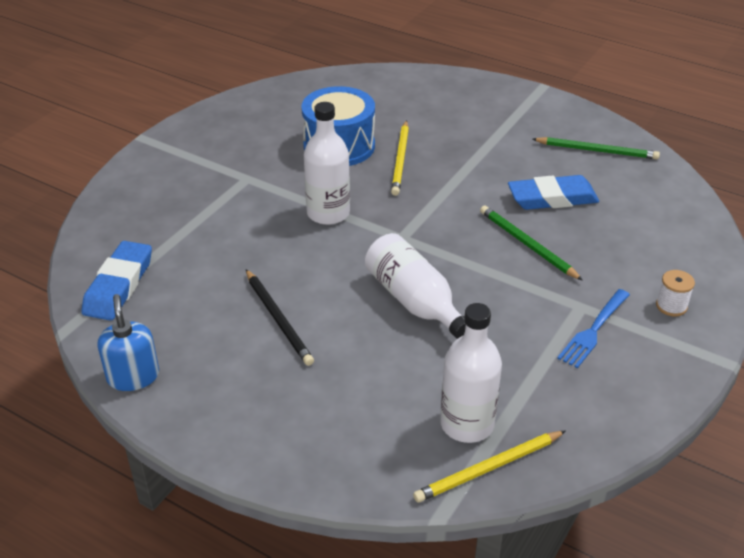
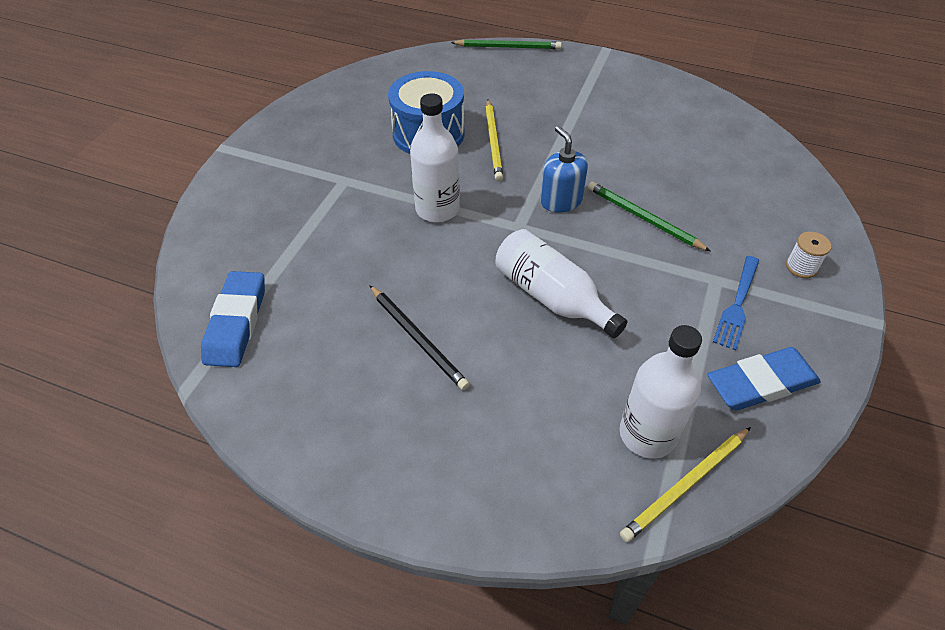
camera: 10 degrees left, 10 degrees up
blue soap dispenser [97,294,159,391] -> blue soap dispenser moved to [540,126,588,213]
blue eraser [508,175,599,210] -> blue eraser moved to [707,347,821,410]
green pencil [532,137,660,159] -> green pencil moved to [451,39,562,49]

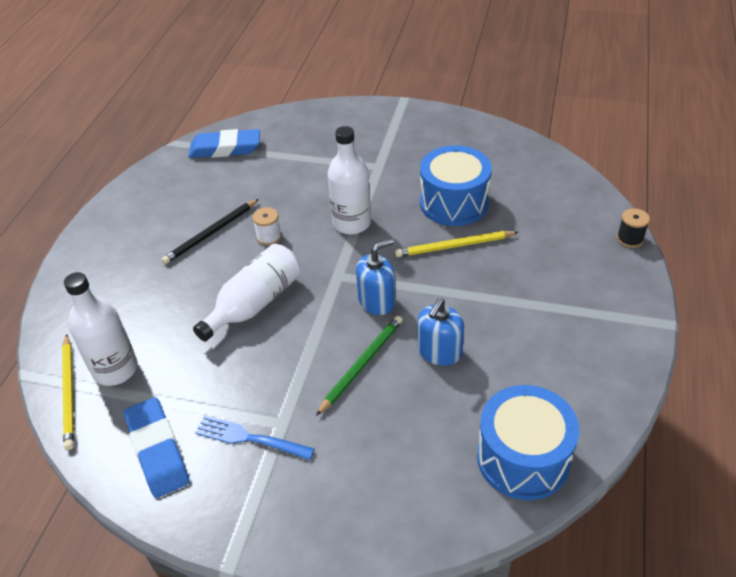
camera: 85 degrees right, 5 degrees down
green pencil [451,39,562,49] -> black spool [617,208,650,248]
yellow pencil [620,427,751,542] -> yellow pencil turned 150 degrees counterclockwise [62,334,74,450]
white spool [786,232,831,278] -> white spool moved to [252,207,282,246]
none -> blue soap dispenser [418,298,464,366]
none -> blue drum [477,385,579,500]

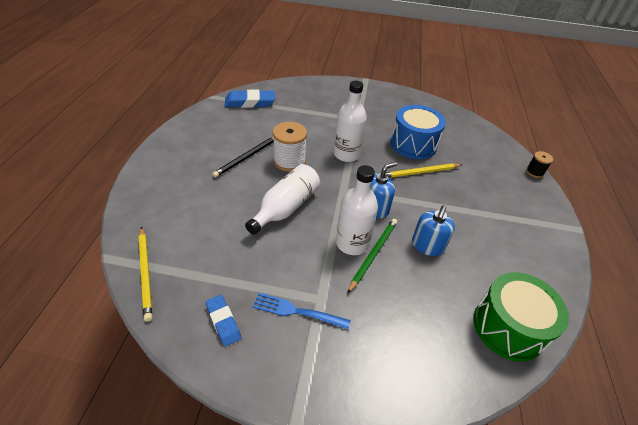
camera: 10 degrees left, 0 degrees up
white bottle [64,272,138,386] -> white bottle moved to [336,165,378,255]
blue eraser [124,397,190,498] -> blue eraser [205,295,241,347], size x0.61
white spool [252,207,282,246] -> white spool [273,122,307,172], size x1.79
blue drum [477,385,579,500] -> green drum [473,272,569,362]

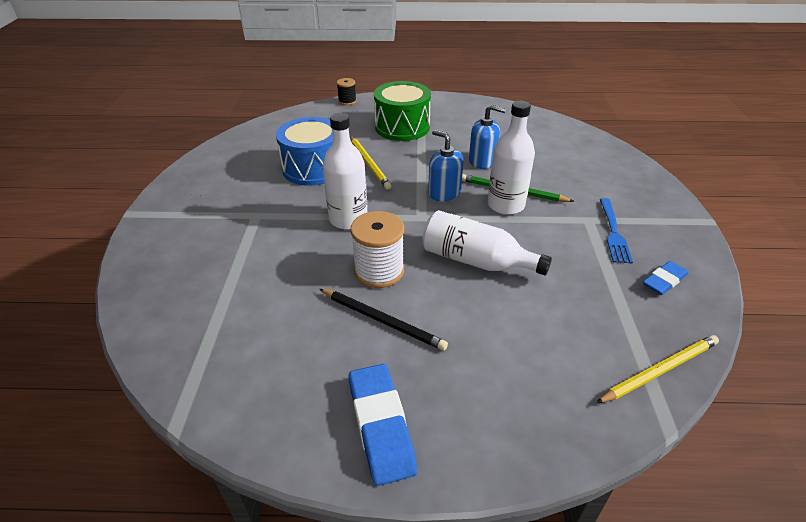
camera: 95 degrees left, 5 degrees down
blue eraser [225,90,275,108] -> blue eraser moved to [348,364,417,486]
green drum [473,272,569,362] -> green drum moved to [374,81,431,141]

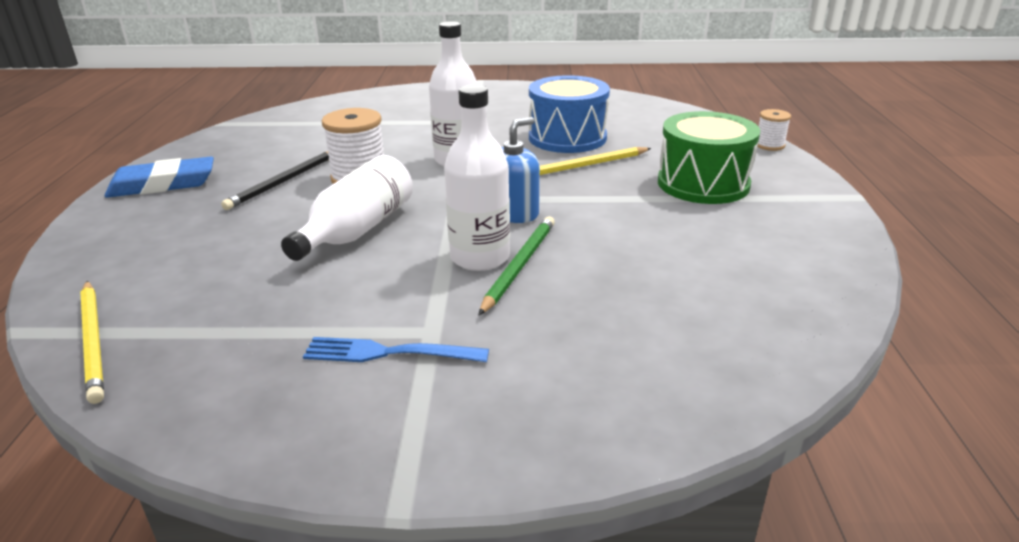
camera: 90 degrees right, 10 degrees down
black spool [337,78,356,105] -> white spool [758,109,791,151]
blue soap dispenser [469,105,506,169] -> none
blue eraser [643,261,688,295] -> none

